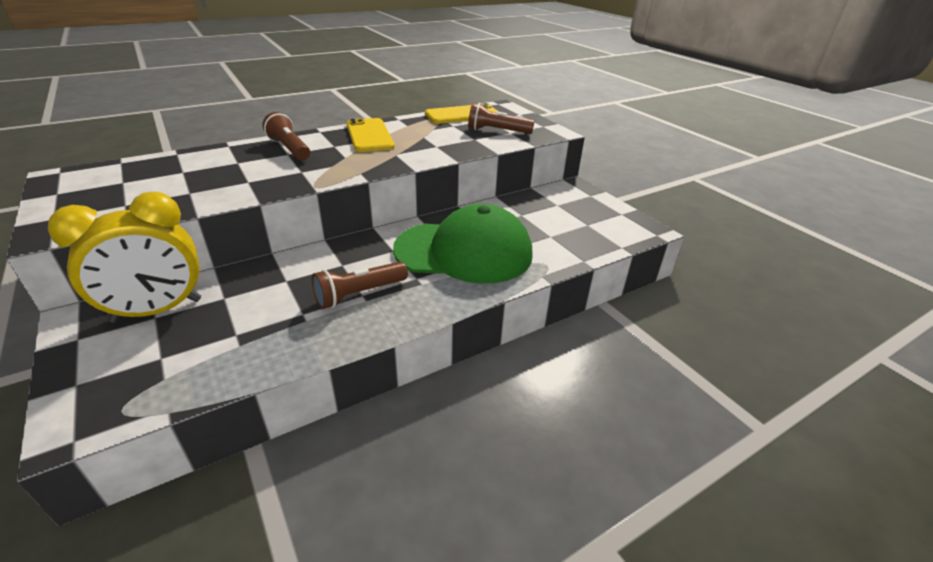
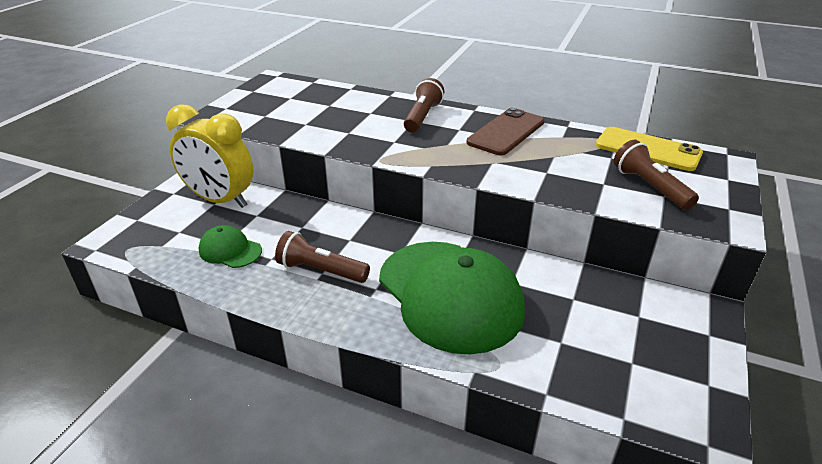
camera: 55 degrees right, 0 degrees up
yellow phone [347,118,395,152] -> brown phone [466,108,544,155]
none -> green cap [199,225,262,268]

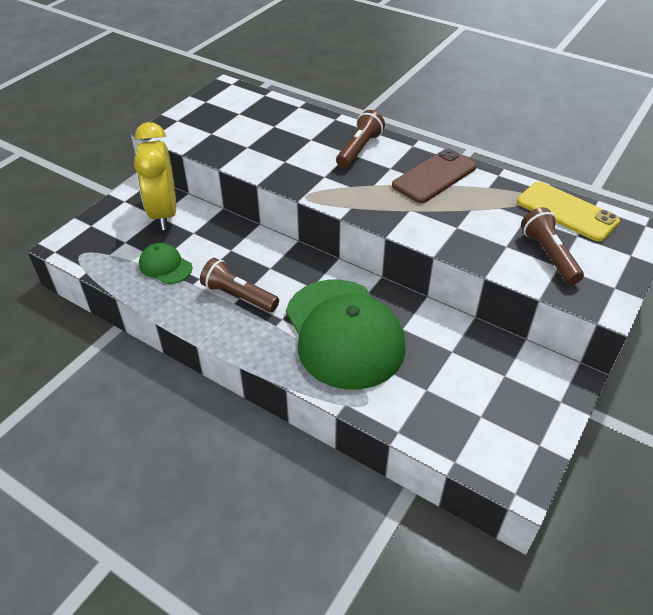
camera: 10 degrees right, 10 degrees up
yellow clock [166,104,254,208] -> yellow clock turned 45 degrees clockwise [134,122,176,230]

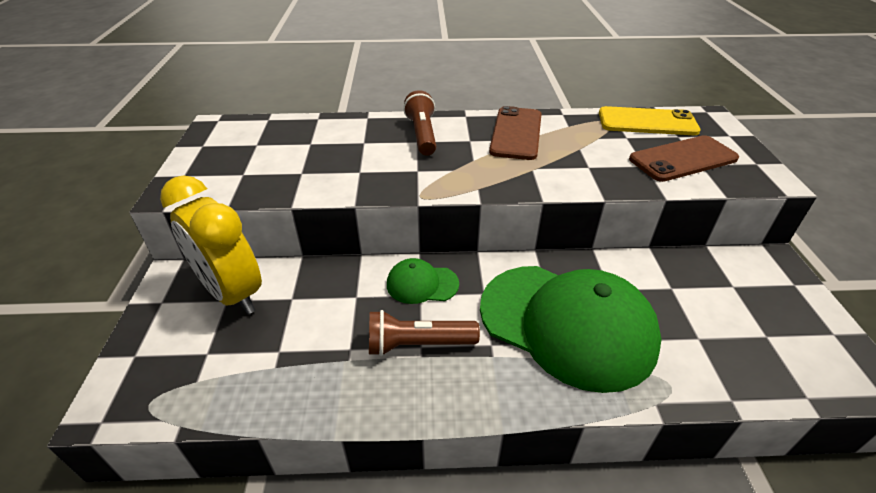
camera: 35 degrees left, 5 degrees down
green cap [139,243,192,284] -> green cap moved to [387,258,459,304]
brown flashlight [521,207,584,285] -> brown phone [629,135,739,182]

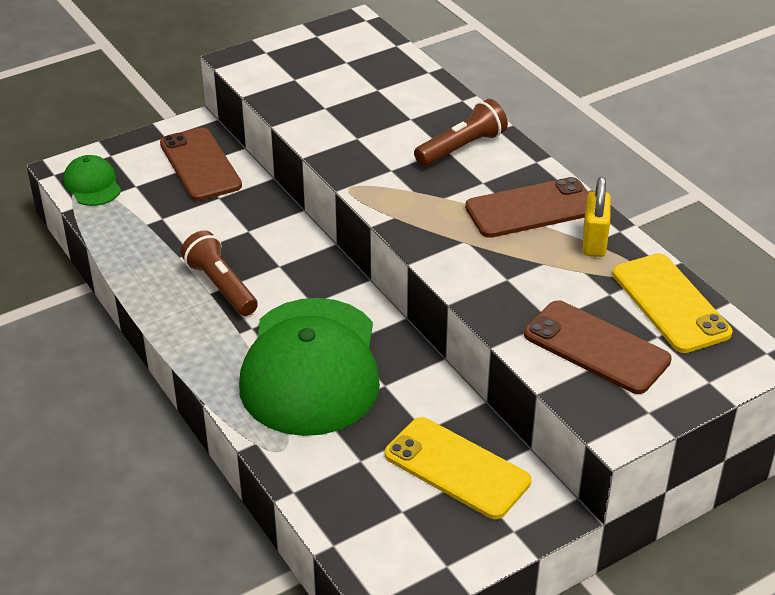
camera: 60 degrees right, 0 degrees up
yellow clock [160,175,262,314] -> brown phone [160,127,242,201]
green cap [387,258,459,304] -> green cap moved to [63,155,121,206]
none -> yellow phone [385,417,531,519]
none -> yellow padlock [583,177,611,257]

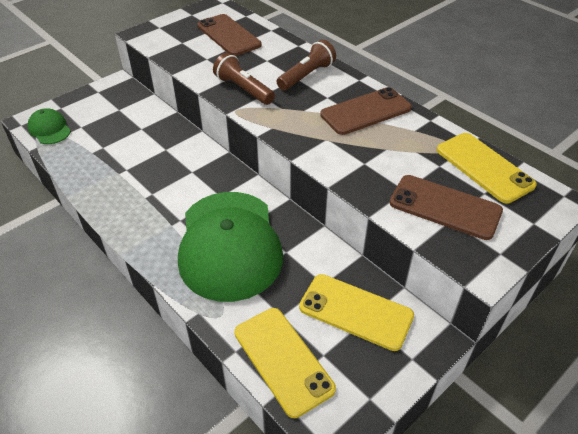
camera: 10 degrees left, 5 degrees up
brown phone [160,127,242,201] -> brown phone moved to [197,14,262,56]
brown flashlight [181,230,258,316] -> brown flashlight moved to [213,53,275,105]
yellow padlock [583,177,611,257] -> none
none -> yellow phone [234,308,336,418]

